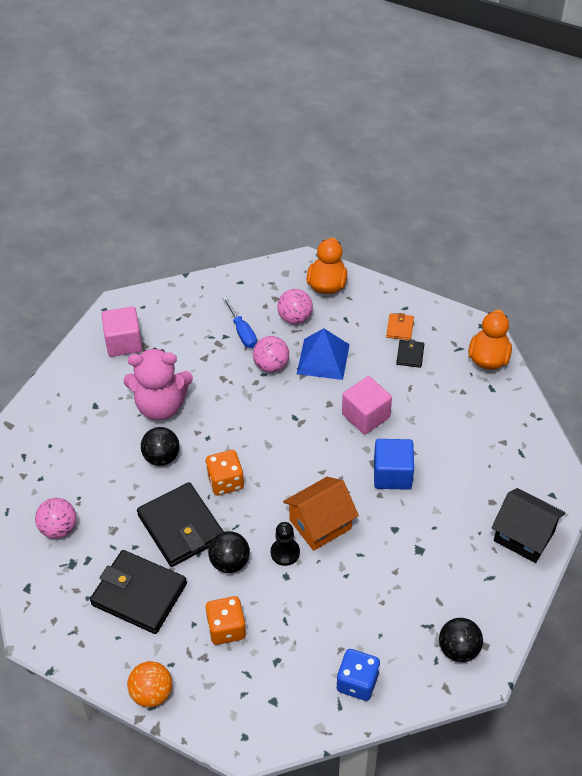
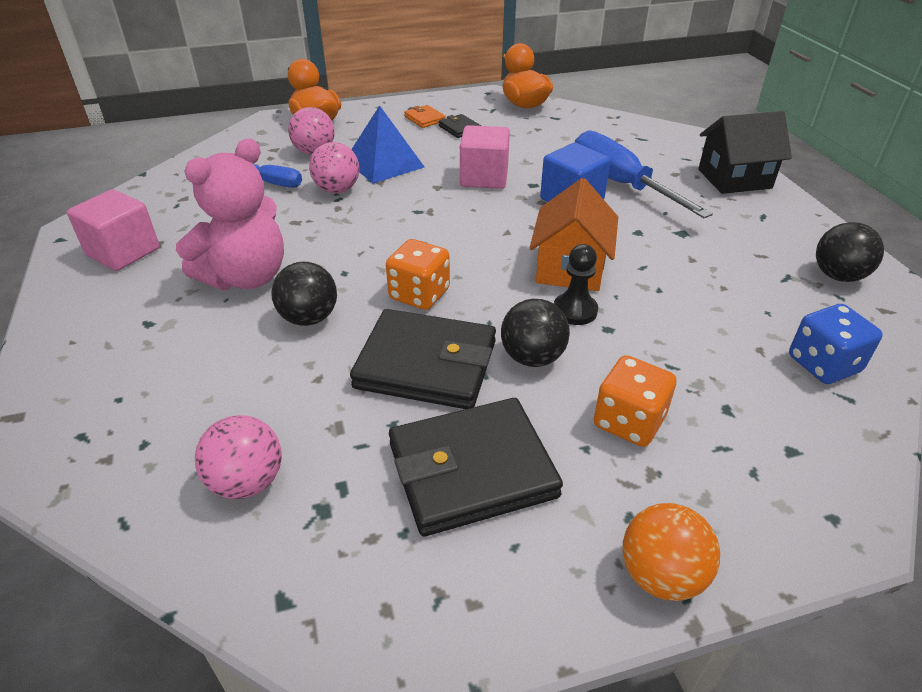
camera: 45 degrees left, 10 degrees down
none -> blue screwdriver [575,130,713,218]

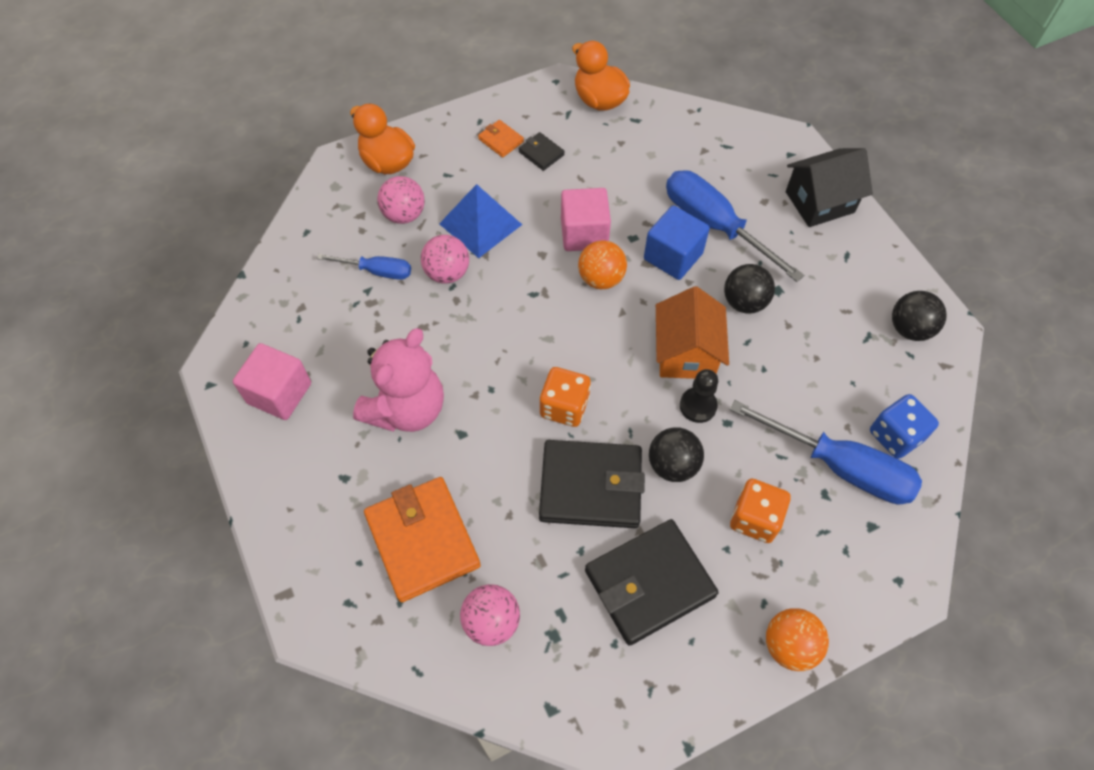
camera: 10 degrees left, 20 degrees up
black ball [271,261,337,326] -> black ball moved to [724,264,775,314]
none -> orange wallet [364,477,481,602]
none -> orange ball [578,240,627,289]
none -> blue screwdriver [730,400,922,504]

